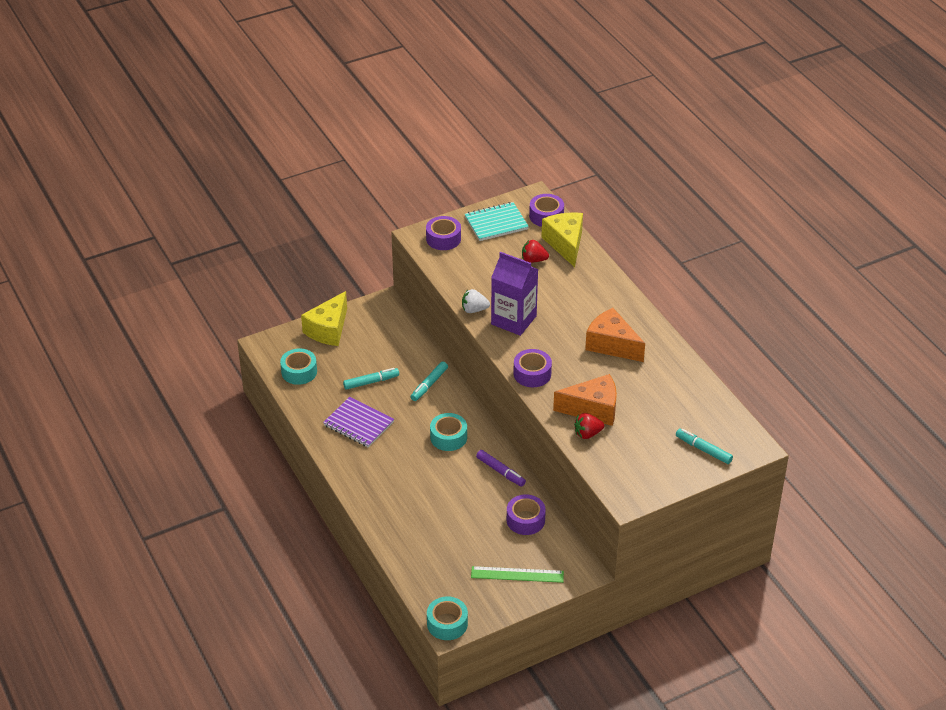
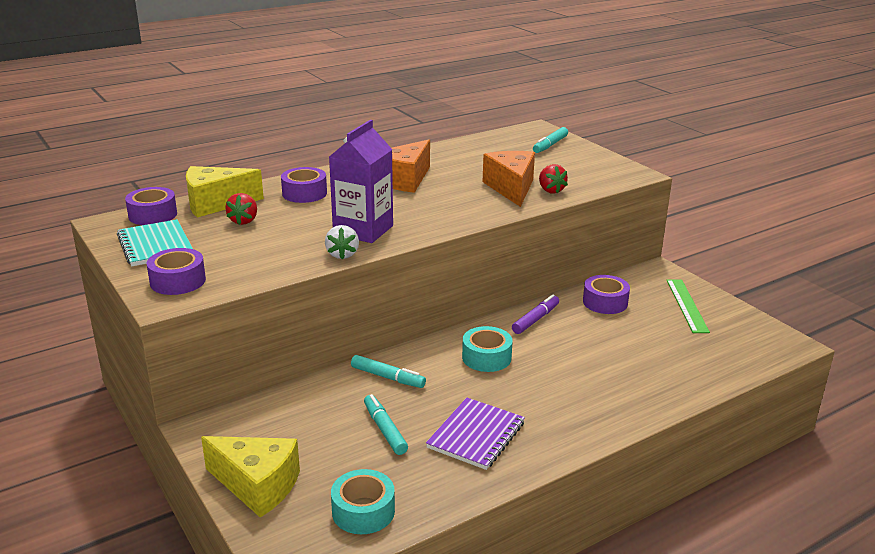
camera: 95 degrees left, 15 degrees down
turquoise tape [427,596,468,640] -> none
purple tape [513,349,552,387] -> purple tape moved to [281,167,327,203]

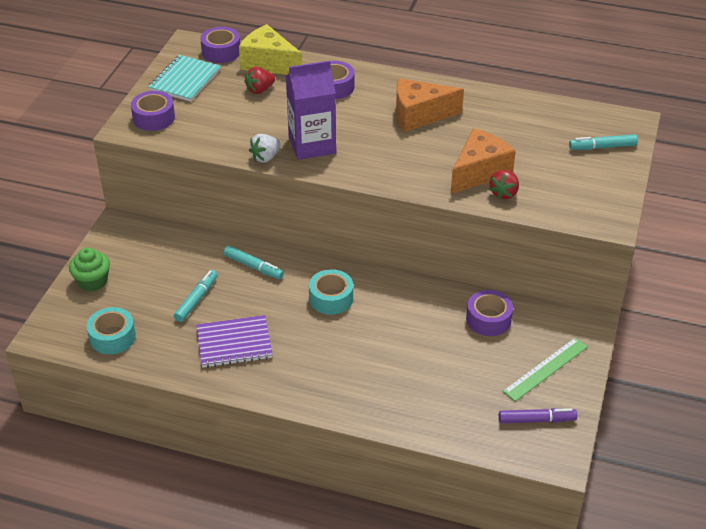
camera: 50 degrees right, 15 degrees up
yellow cheese [201,436,300,518] -> green cupcake [69,247,110,292]
turquoise marker [351,355,426,388] -> turquoise marker turned 45 degrees counterclockwise [224,246,284,279]
purple marker [512,294,559,334] -> purple marker moved to [499,408,577,424]

